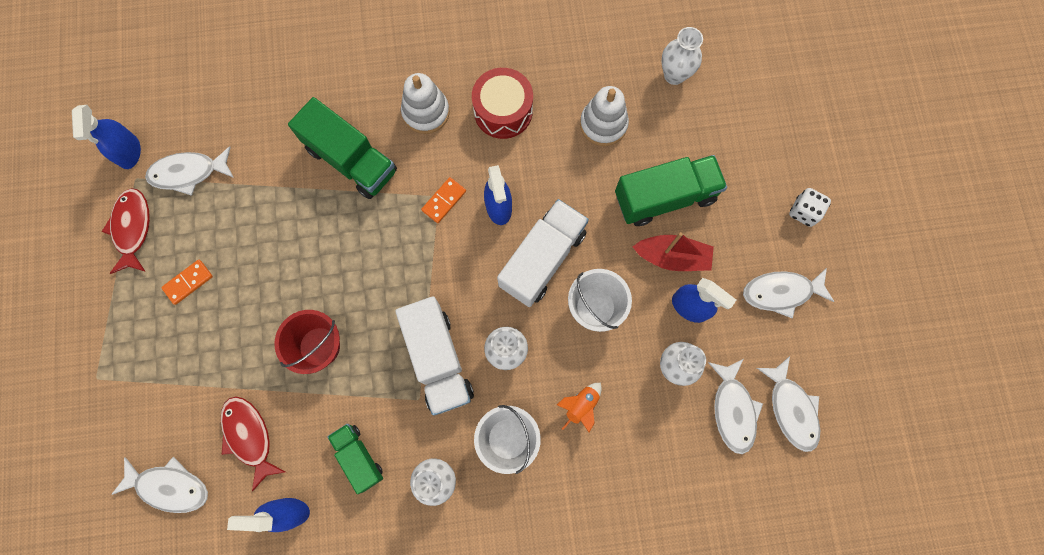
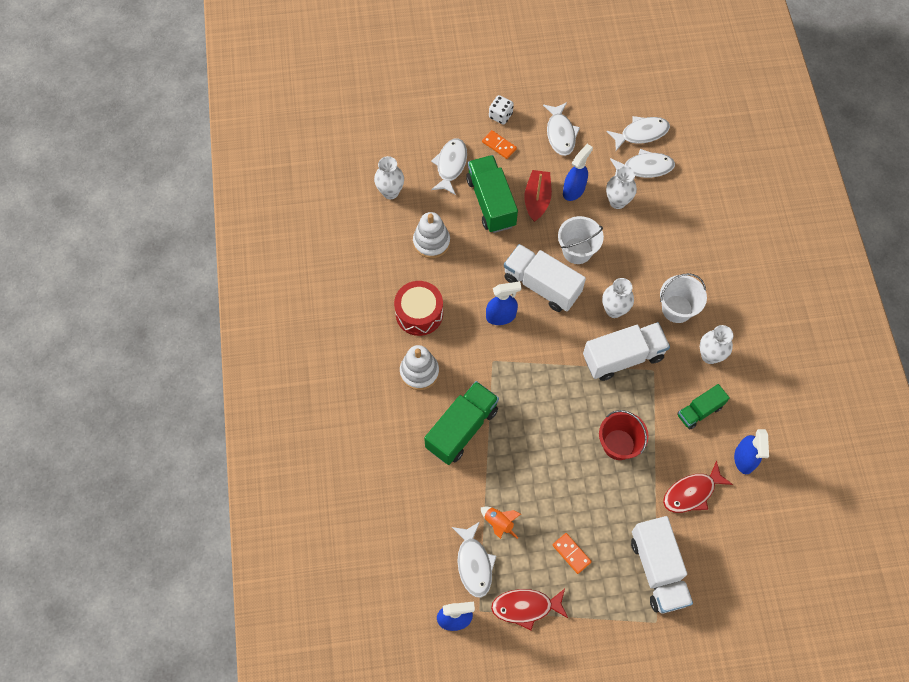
camera: 90 degrees left, 10 degrees down
white fish [111,457,208,513] -> white fish moved to [431,138,467,195]
orange domino [421,177,466,223] -> orange domino moved to [482,130,517,159]
orange rocket [557,383,602,432] -> orange rocket moved to [481,507,521,539]
none -> white truck [631,516,693,613]

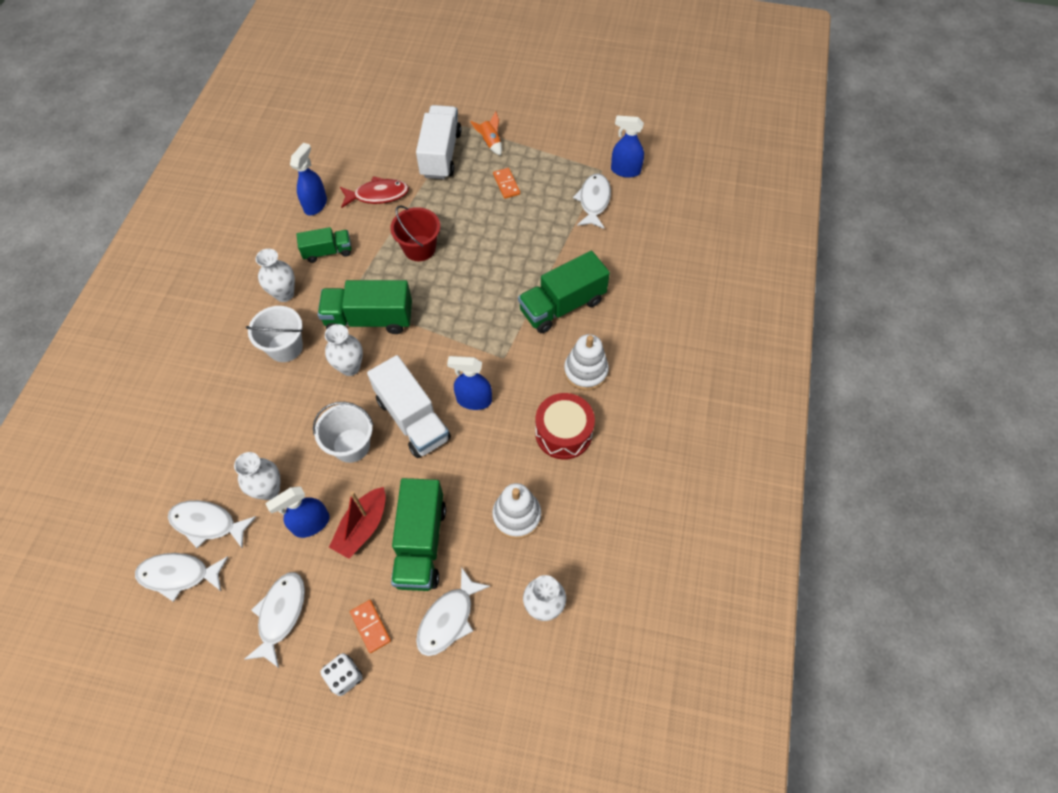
camera: 160 degrees left, 5 degrees down
orange rocket [481,507,521,539] -> orange rocket moved to [471,112,502,156]
red fish [491,589,568,630] -> none
white truck [583,322,670,381] -> green truck [318,280,412,334]

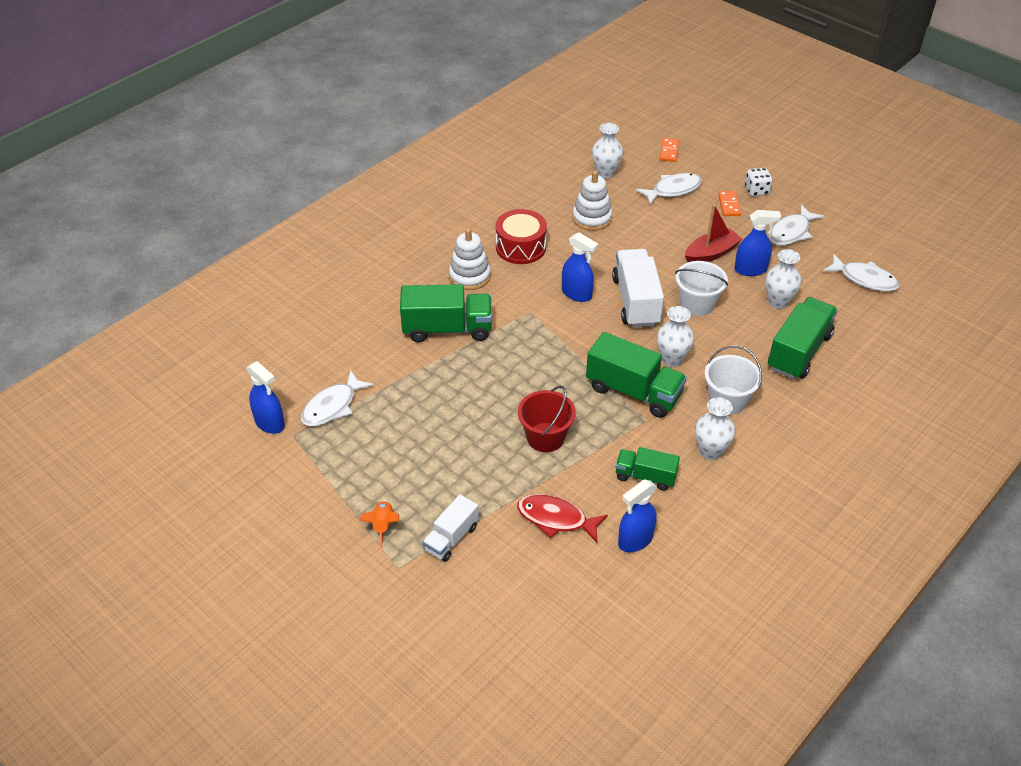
camera: 150 degrees left, 15 degrees down
white fish [168,500,256,549] -> none
green truck [391,478,446,591] -> green truck moved to [768,297,838,379]
white truck [416,105,461,179] -> white truck [423,494,479,562], size x0.60
orange domino [493,168,520,199] -> orange domino moved to [660,138,679,162]

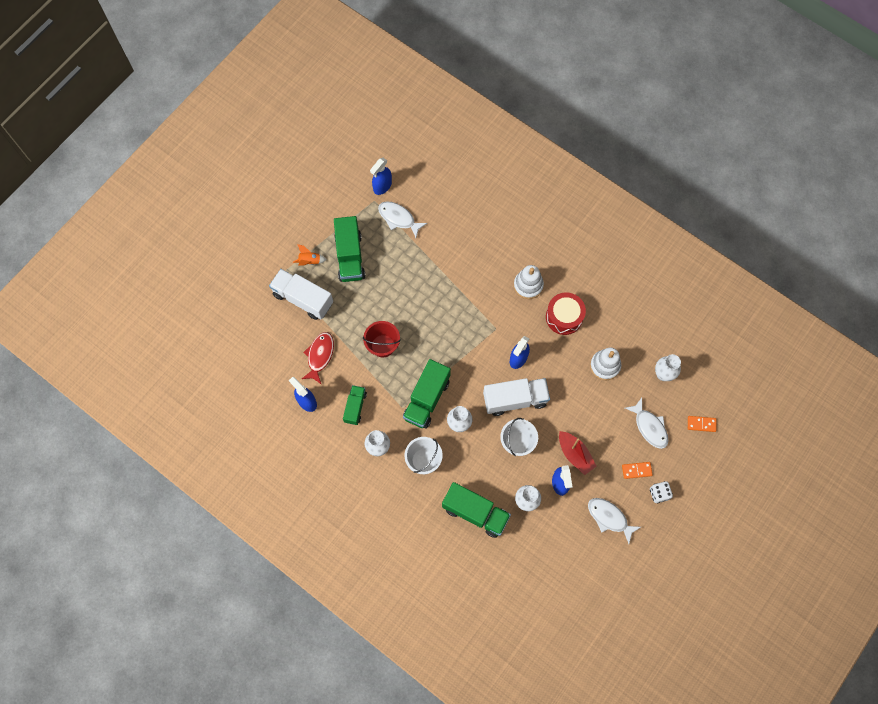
camera: 85 degrees right, 25 degrees up
green truck [400,284,492,342] -> green truck moved to [334,216,365,282]
white truck [423,494,479,562] -> white truck [269,269,333,320], size x1.68
white fish [823,254,900,291] -> none

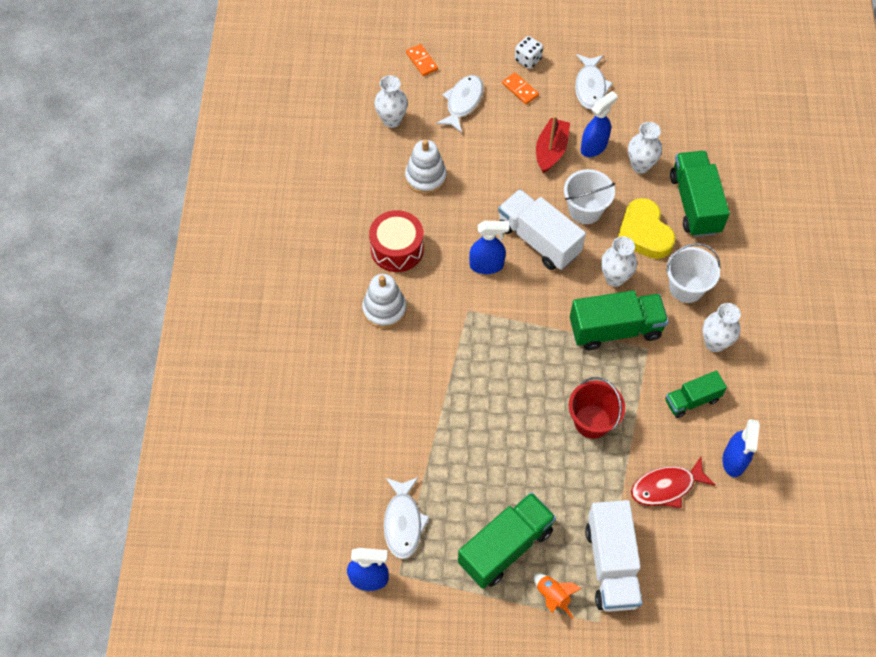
camera: 125 degrees left, 10 degrees down
none -> yellow heart [618,198,676,259]

